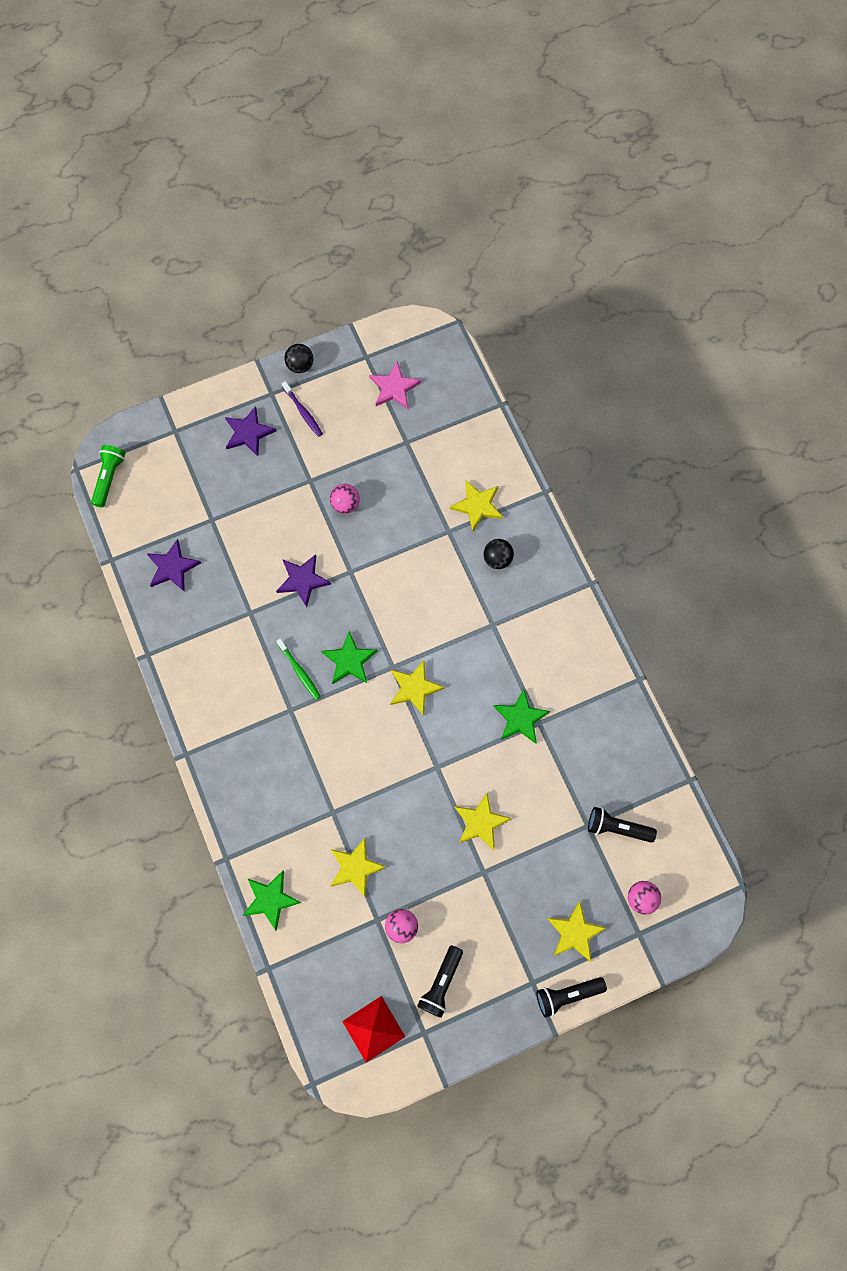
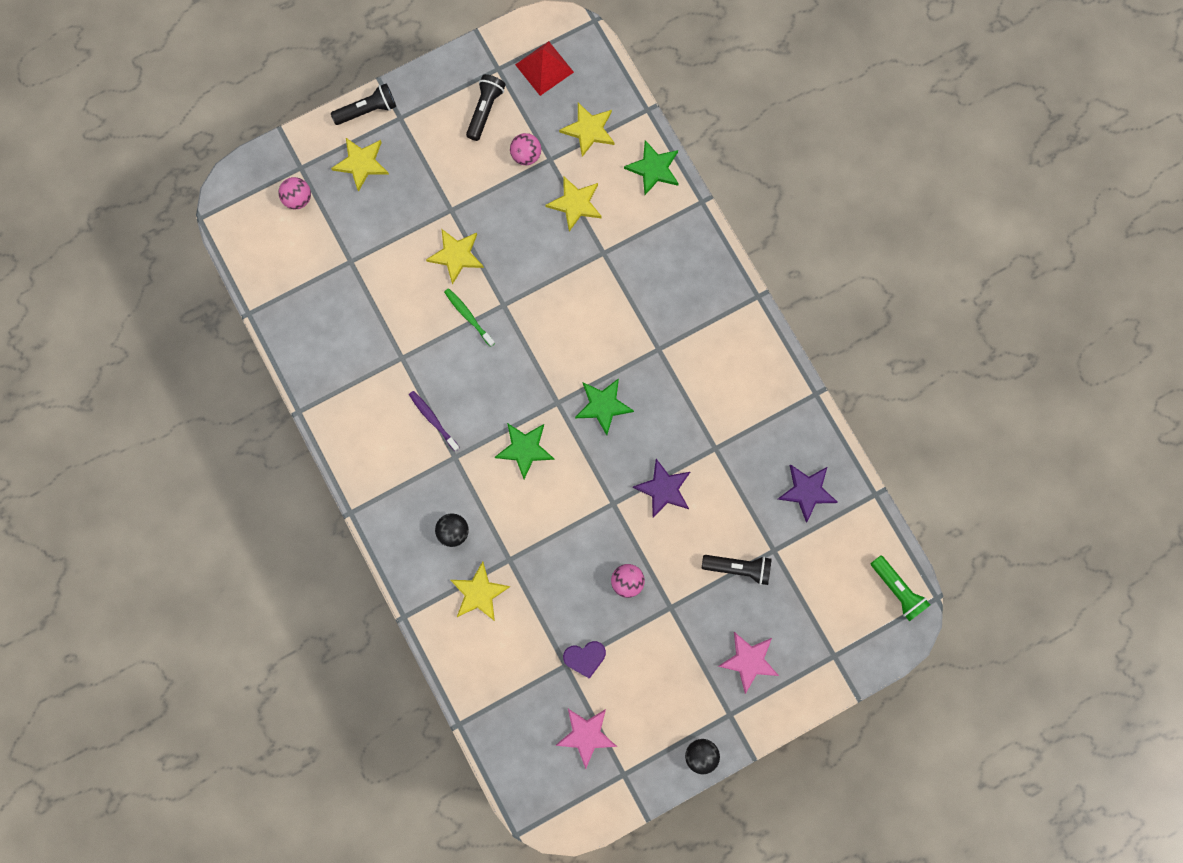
camera: 175 degrees right, 5 degrees up
green flashlight [91,445,125,508] -> green flashlight turned 45 degrees counterclockwise [871,556,930,621]
purple star [225,406,276,456] -> pink star [718,632,779,694]
green toothbrush [276,639,321,700] -> green toothbrush moved to [444,288,495,347]
purple toothbrush [282,381,323,437] -> purple toothbrush moved to [409,391,460,451]
yellow star [390,660,445,716] -> yellow star moved to [559,103,615,157]
green star [493,689,550,744] -> green star moved to [495,423,554,479]
black flashlight [588,807,657,843] -> black flashlight moved to [702,555,772,585]
none -> purple heart [563,641,606,679]

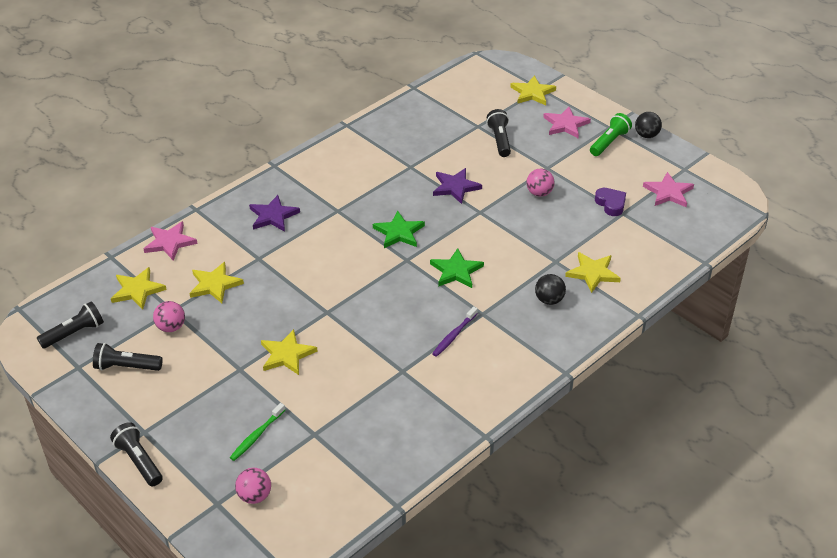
camera: 105 degrees left, 35 degrees down
yellow star [331,138,389,192] -> yellow star moved to [510,76,556,105]
green toothbrush [444,288,495,347] -> green toothbrush moved to [230,403,285,461]
red pyramid [515,41,574,96] -> black flashlight [37,301,104,349]
green star [624,140,679,195] -> pink star [144,221,198,261]
purple star [777,464,838,523] -> purple star moved to [249,195,300,232]
green flashlight [871,556,930,621] -> green flashlight moved to [590,113,632,156]

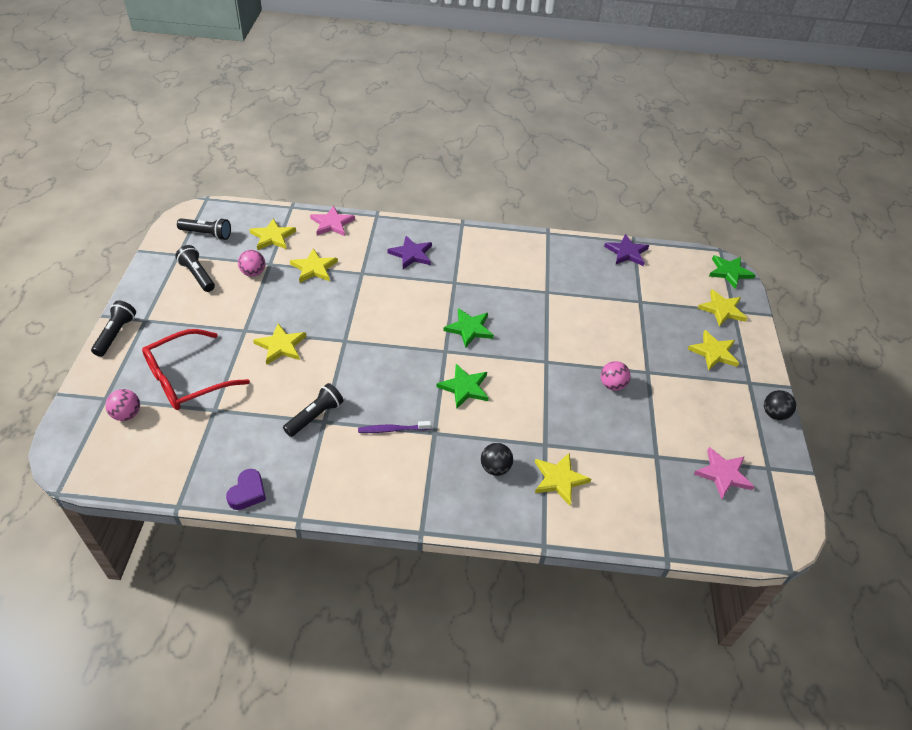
camera: 45 degrees right, 5 degrees up
green toothbrush [230,403,285,461] -> red glasses [142,329,250,410]
purple star [433,168,482,204] -> purple star moved to [604,234,649,266]
black flashlight [487,109,511,157] -> black flashlight moved to [283,383,343,437]
pink star [543,107,591,138] -> yellow star [687,330,739,371]
green flashlight [590,113,632,156] -> none
purple heart [595,188,626,216] -> purple heart moved to [226,469,266,510]
none -> green star [709,255,756,288]

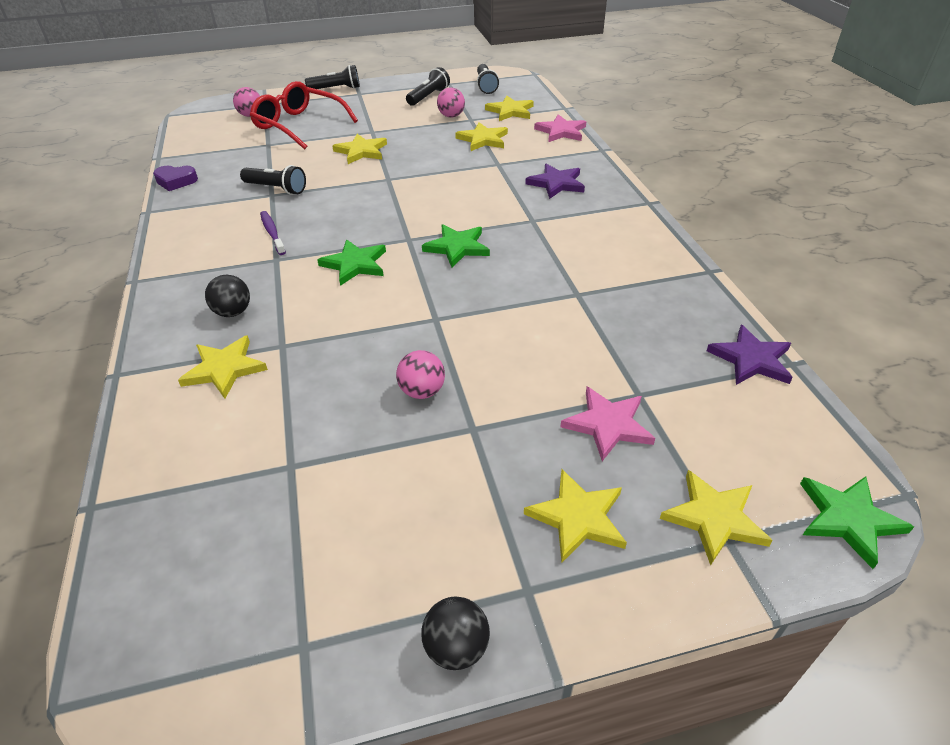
camera: 75 degrees right, 5 degrees down
pink star [694,447,754,500] -> pink star moved to [561,387,655,461]

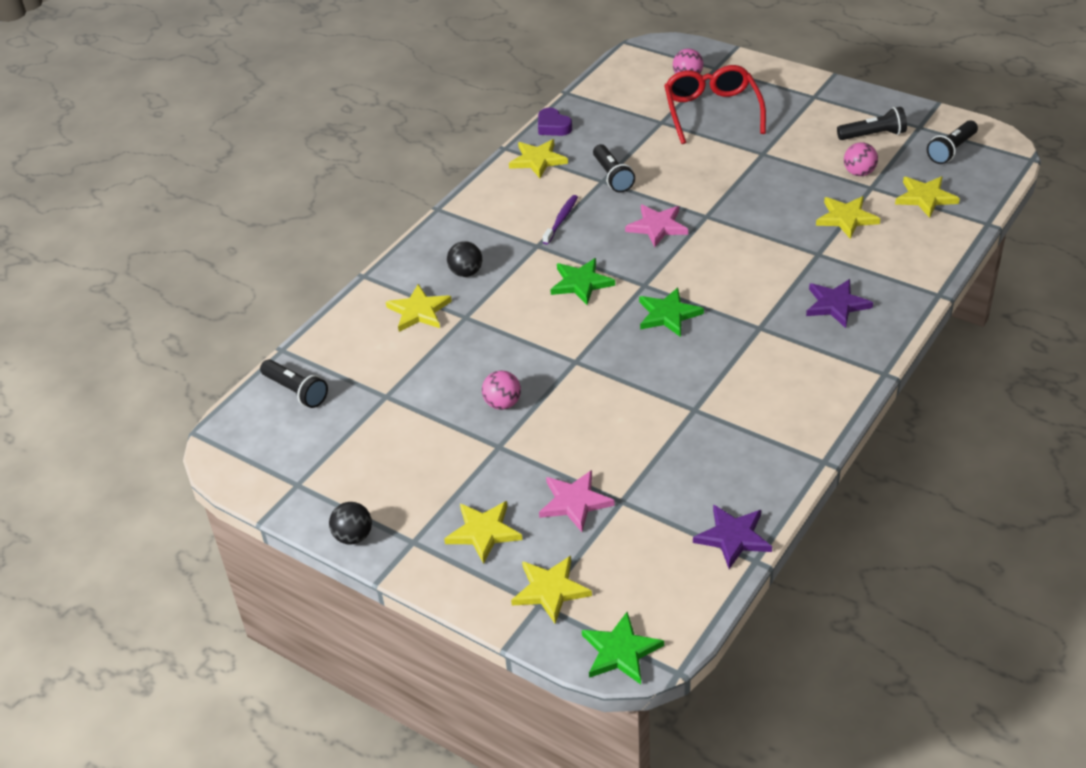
camera: 50 degrees right, 0 degrees up
black flashlight [305,65,360,89] -> black flashlight moved to [260,359,328,408]
yellow star [333,134,387,164] -> yellow star moved to [509,139,568,178]
pink star [534,114,586,142] -> pink star moved to [625,204,688,247]

